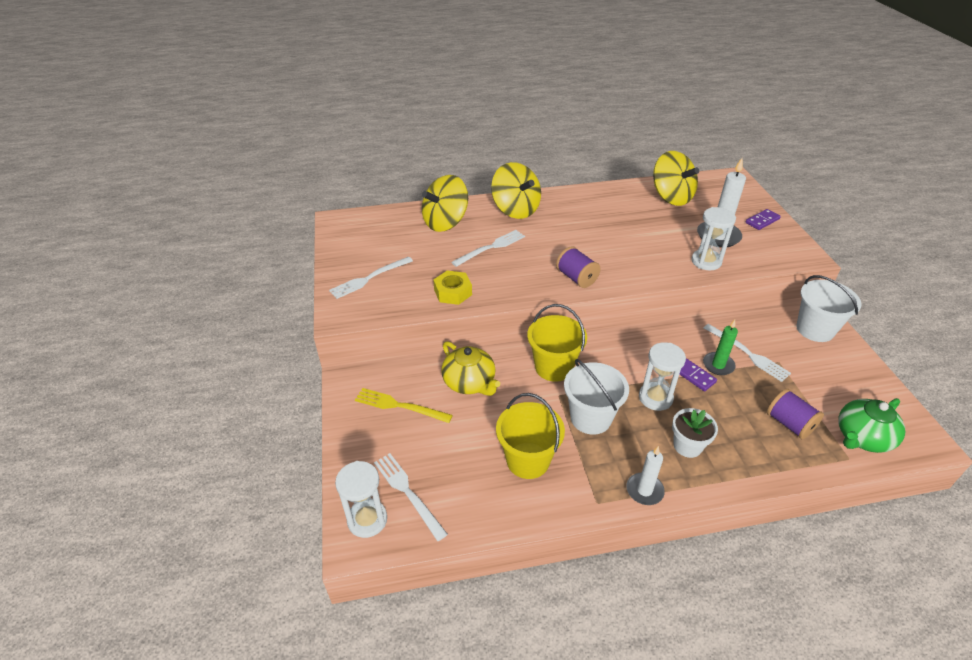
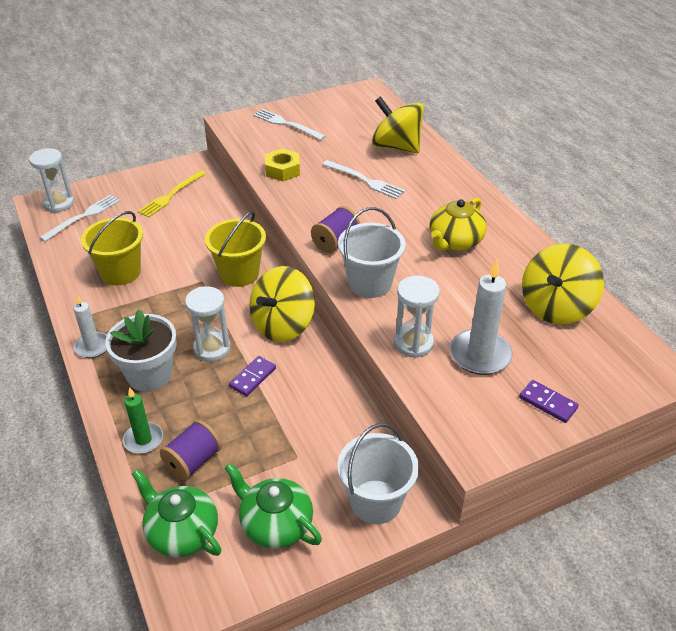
camera: 75 degrees right, 0 degrees up
yellow fork [355,388,453,423] -> yellow fork turned 150 degrees counterclockwise [138,170,206,217]
yellow teapot [441,341,500,396] -> yellow teapot moved to [430,198,487,251]
yellow spinning top [491,162,541,219] -> yellow spinning top moved to [249,266,315,342]
white bucket [564,359,629,435] -> white bucket moved to [338,207,406,298]
white flower pot [672,408,718,458] -> white flower pot [105,309,177,392], size x1.51
green candle [703,320,738,375] -> green candle moved to [123,387,163,454]
white fork [704,324,791,382] -> none
none -> green teapot [225,463,322,549]

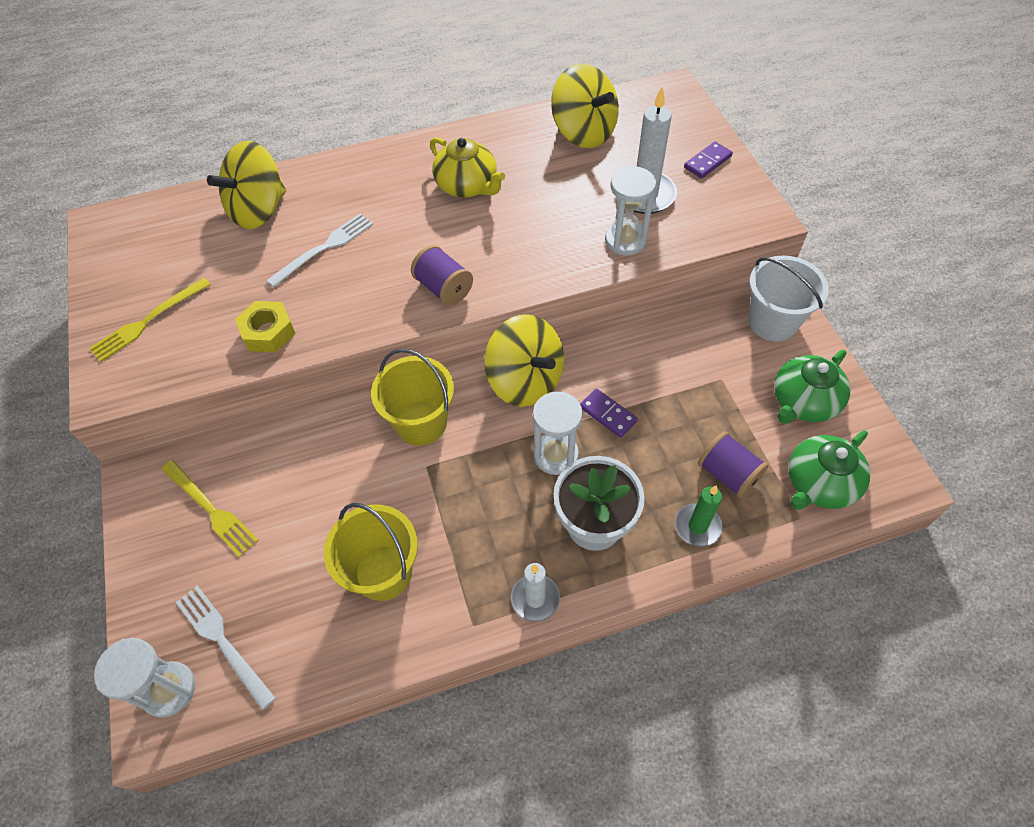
camera: 80 degrees left, 15 degrees up
white fork [253,109,326,140] -> yellow fork [89,278,211,362]
white bucket [338,207,406,298] -> none

